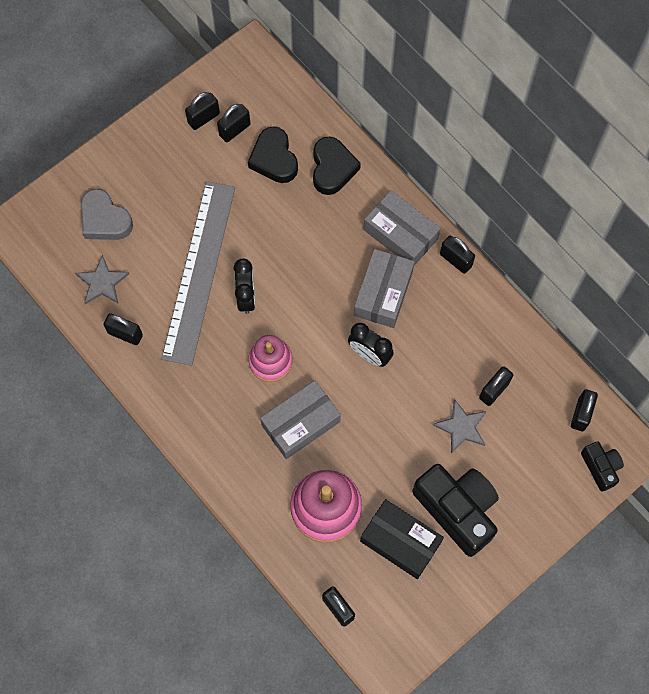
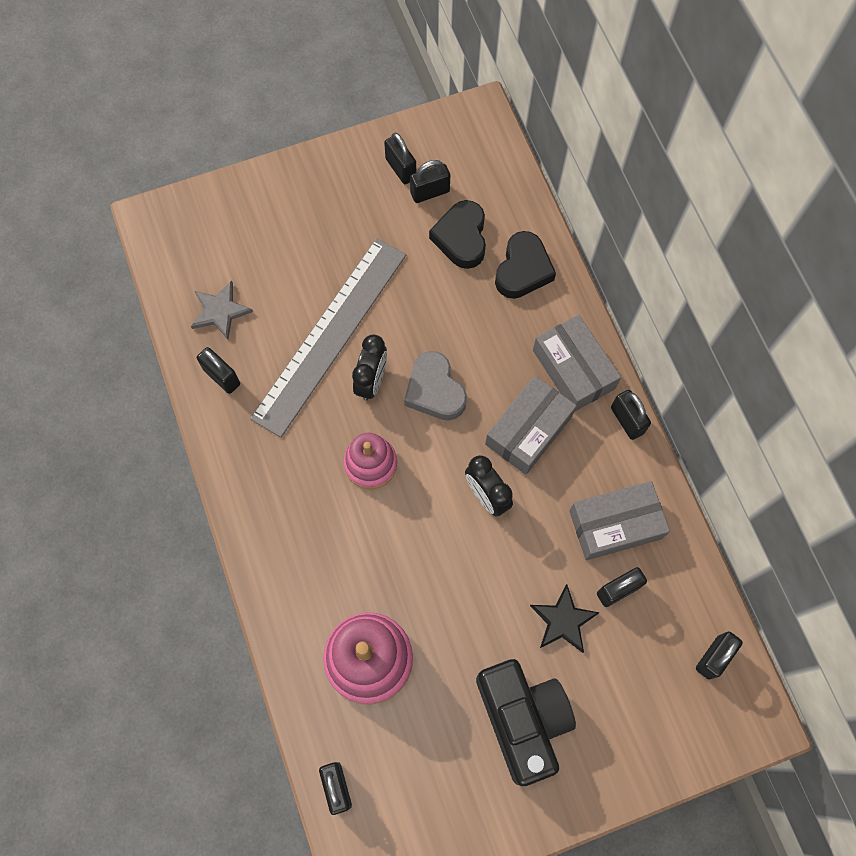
camera: 20 degrees right, 0 degrees up
grey heart [81,189,133,240] -> grey heart moved to [404,351,467,420]
black padlock [185,92,220,130] -> black padlock turned 75 degrees clockwise [384,133,416,184]
grey box [260,381,341,459] -> grey box moved to [569,481,670,560]
black box [360,499,444,579] -> none
grey star [433,399,486,454] -> black star [530,584,600,653]
black camera [581,442,624,492] -> none

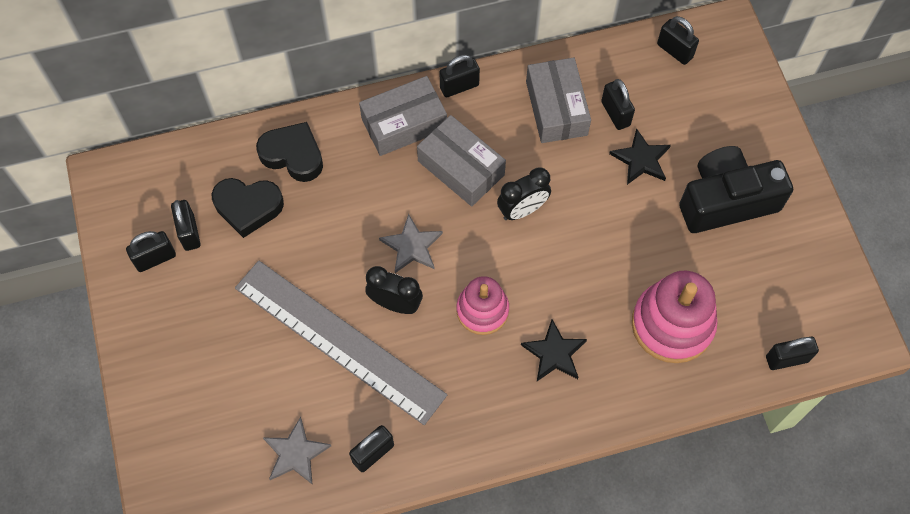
camera: 85 degrees left, 5 degrees down
grey heart [404,351,467,420] -> grey star [379,214,443,273]
none -> black star [521,319,587,381]

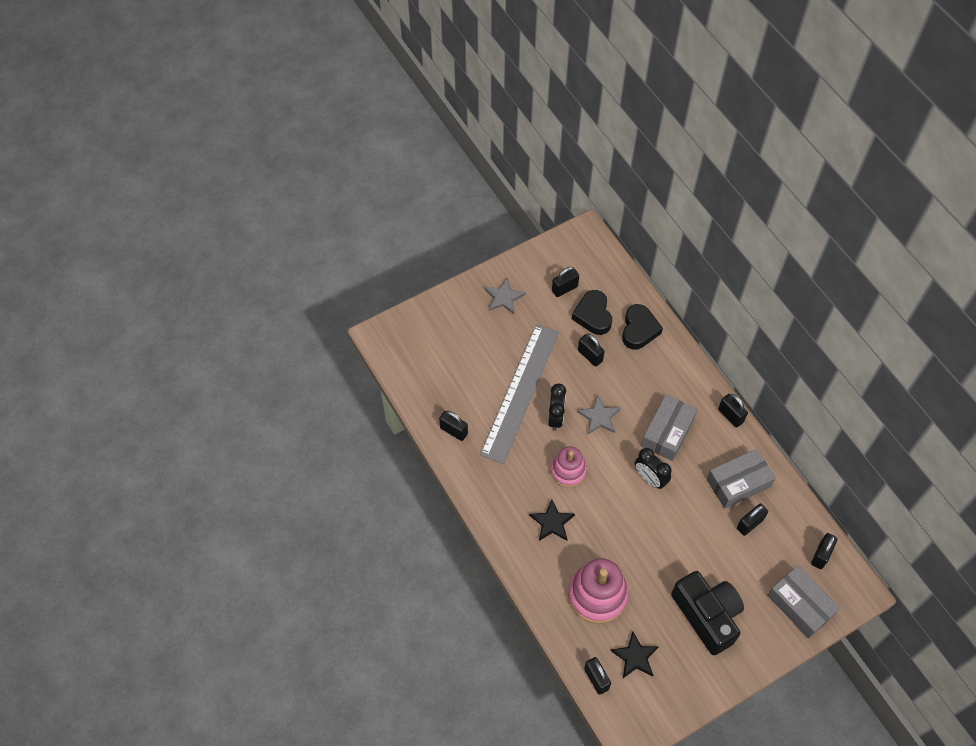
camera: 75 degrees right, 5 degrees down
black padlock [126,231,176,272] -> black padlock moved to [578,334,605,367]
grey star [263,417,331,485] -> grey star moved to [485,278,526,314]
grey box [359,76,447,156] -> grey box moved to [767,566,840,638]
black star [609,128,671,185] -> black star moved to [610,631,659,678]

